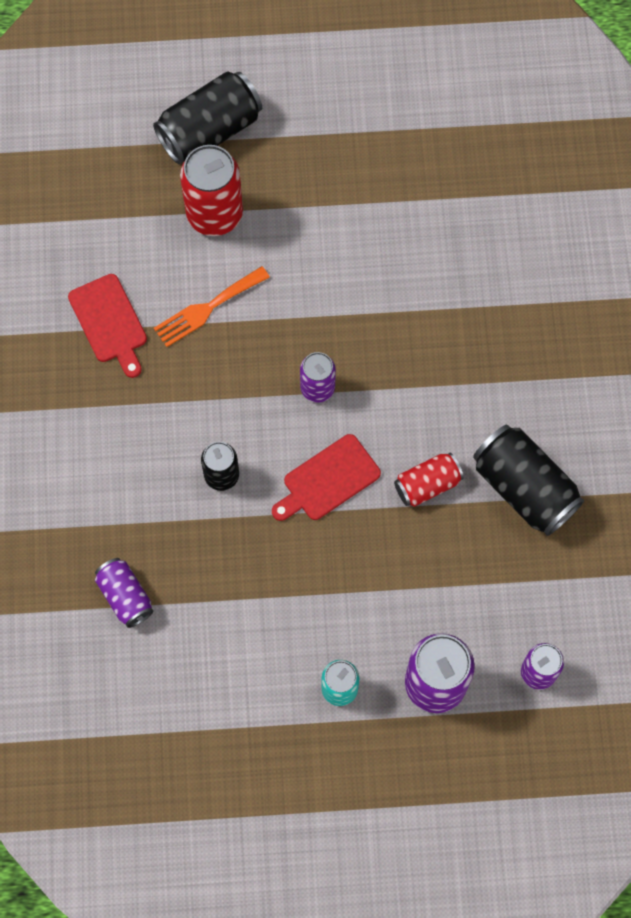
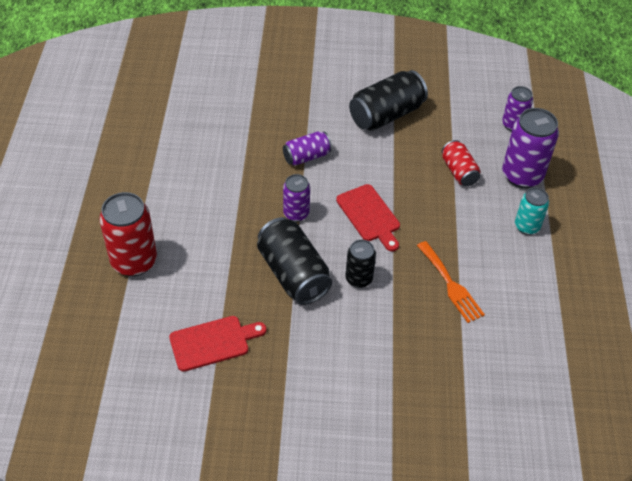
camera: 85 degrees left, 20 degrees down
purple can [95,558,153,628] -> purple can moved to [283,131,332,166]
black can [153,71,262,164] -> black can moved to [257,217,332,305]
orange fork [154,266,270,347] -> orange fork moved to [417,241,485,323]
red can [394,453,464,507] -> red can moved to [442,140,481,186]

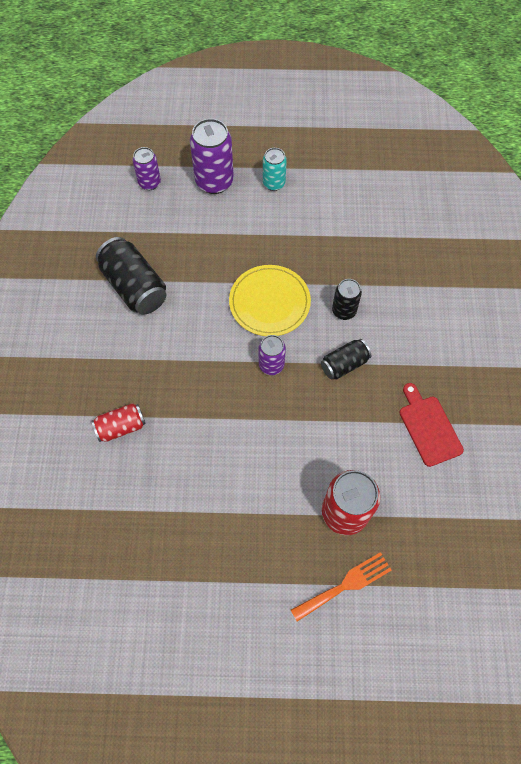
camera: 90 degrees left, 15 degrees up
black can [257,217,332,305] -> black can [321,339,371,379], size x0.59
purple can [283,131,332,166] -> none
red cutting board [336,184,400,252] -> yellow plate [229,265,311,336]
orange fork [417,241,485,323] -> orange fork moved to [291,552,392,622]
red can [442,140,481,186] -> red can moved to [92,403,146,442]

